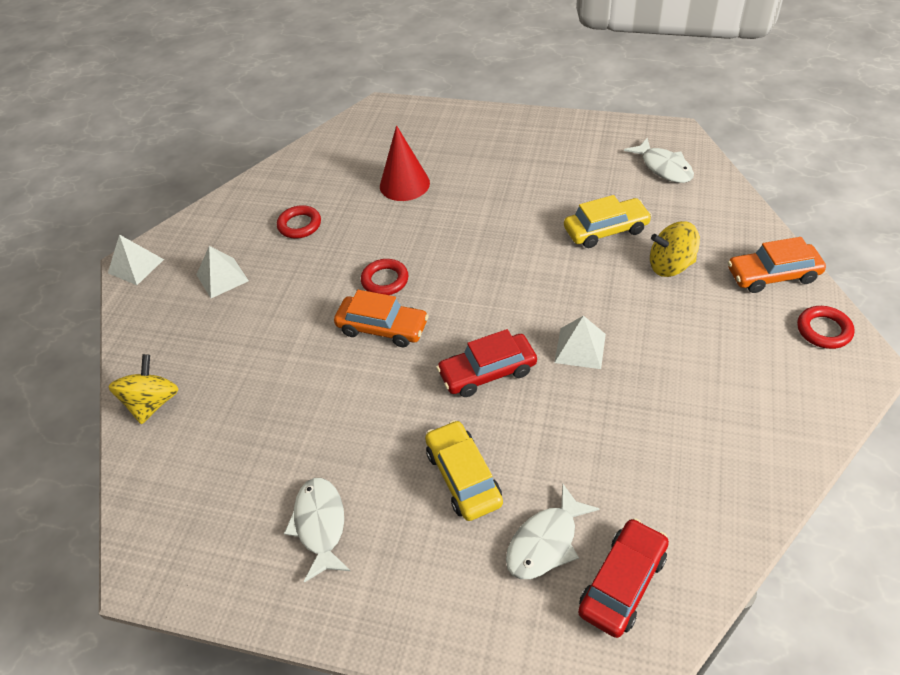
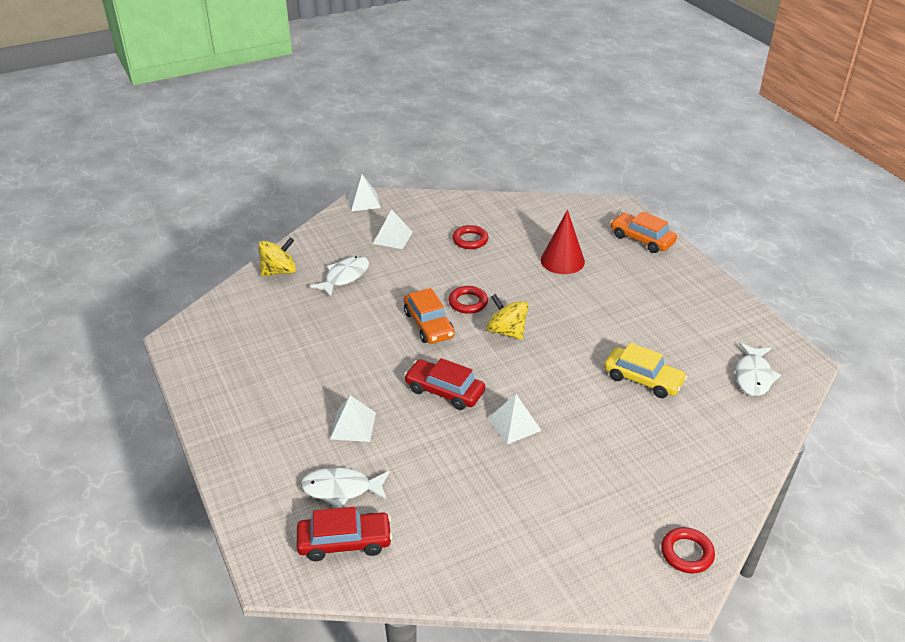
camera: 45 degrees right, 10 degrees down
white fish [284,478,350,583] -> white fish moved to [310,256,369,298]
yellow car [425,420,503,521] -> white pyramid [330,395,376,442]
yellow spinning top [650,221,700,277] -> yellow spinning top moved to [486,294,529,340]
orange car [728,237,826,293] -> orange car moved to [610,212,677,253]

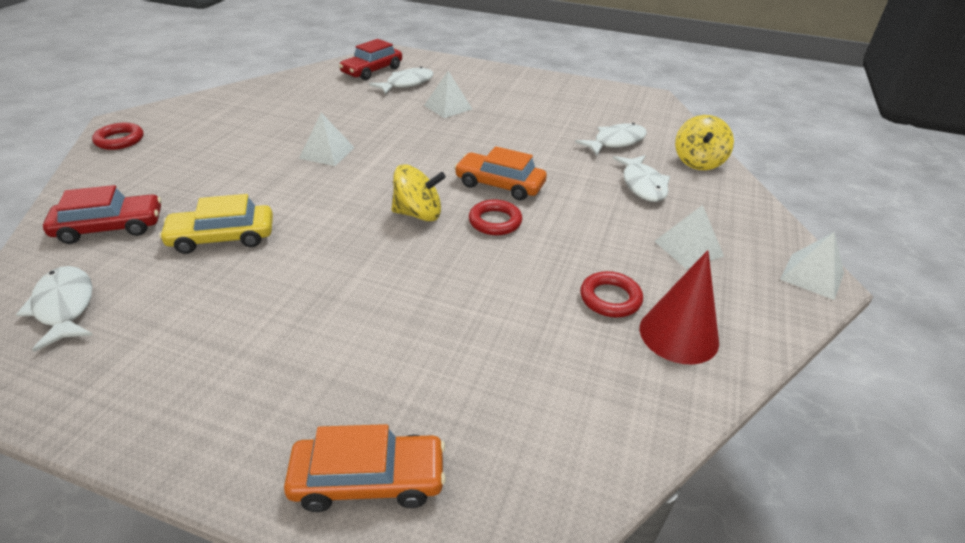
camera: 135 degrees right, 0 degrees up
red car [404,358,485,410] -> red car moved to [43,185,161,244]
red cone [541,210,585,274] -> red cone moved to [639,250,719,364]
none -> white fish [575,123,647,156]

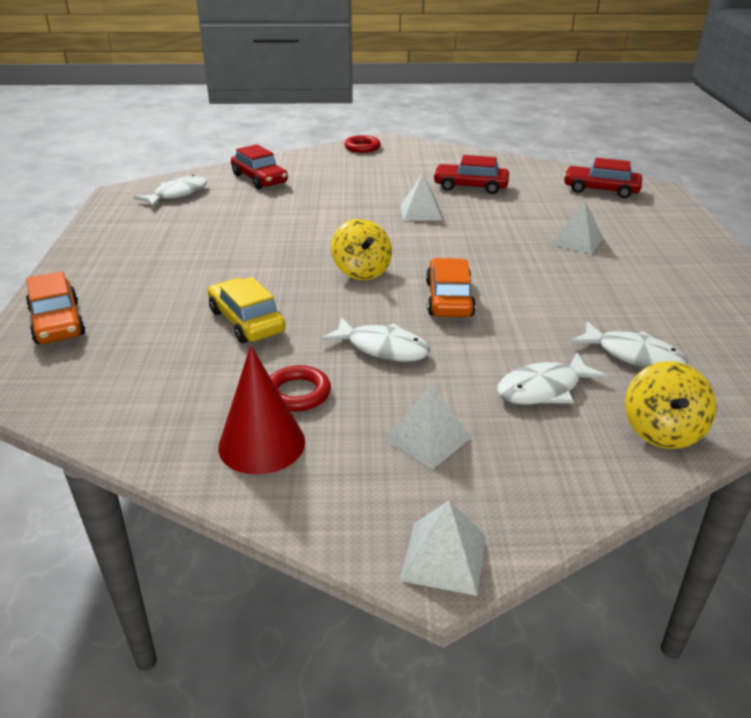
camera: 70 degrees right, 5 degrees down
yellow car [159,194,273,254] -> yellow car moved to [208,277,286,343]
white fish [369,67,433,94] -> white fish moved to [320,317,430,362]
red ring [469,199,522,235] -> none
yellow spinning top [675,115,734,170] -> yellow spinning top turned 75 degrees counterclockwise [625,361,716,449]
none -> red car [433,155,509,194]

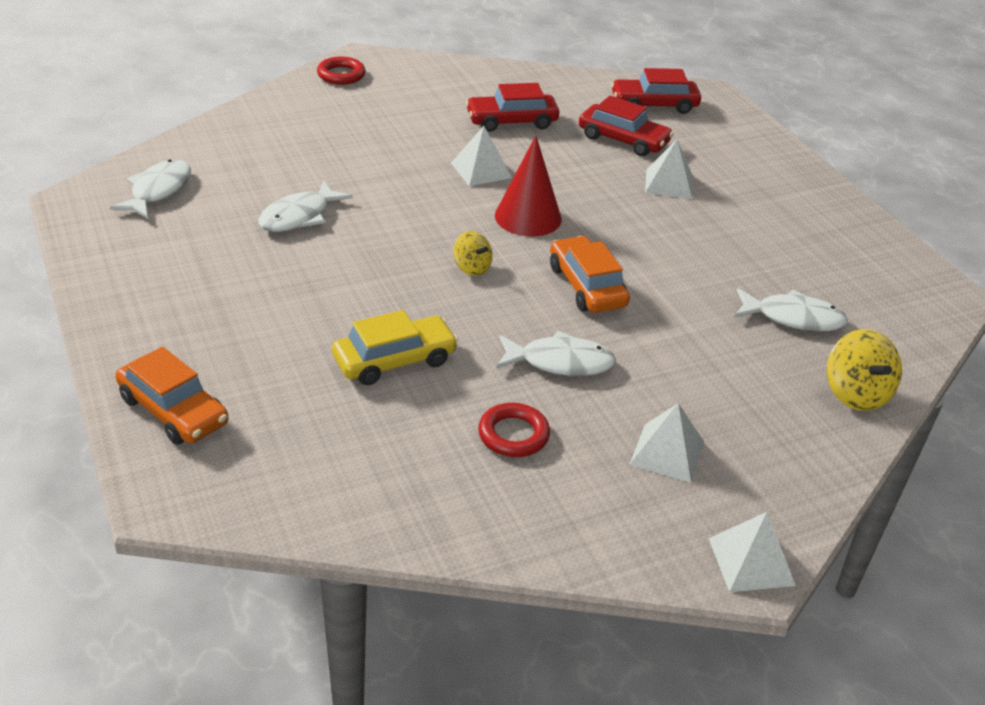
camera: 25 degrees left, 5 degrees up
yellow car [208,277,286,343] -> yellow car turned 120 degrees clockwise [332,310,458,385]
red cone [218,345,305,475] -> red cone moved to [495,136,562,236]
red car [231,144,288,189] -> red car moved to [579,96,674,156]
yellow spinning top [331,219,392,280] -> yellow spinning top [453,231,493,276], size x0.62
white fish [497,352,609,405] -> white fish moved to [258,181,353,232]

